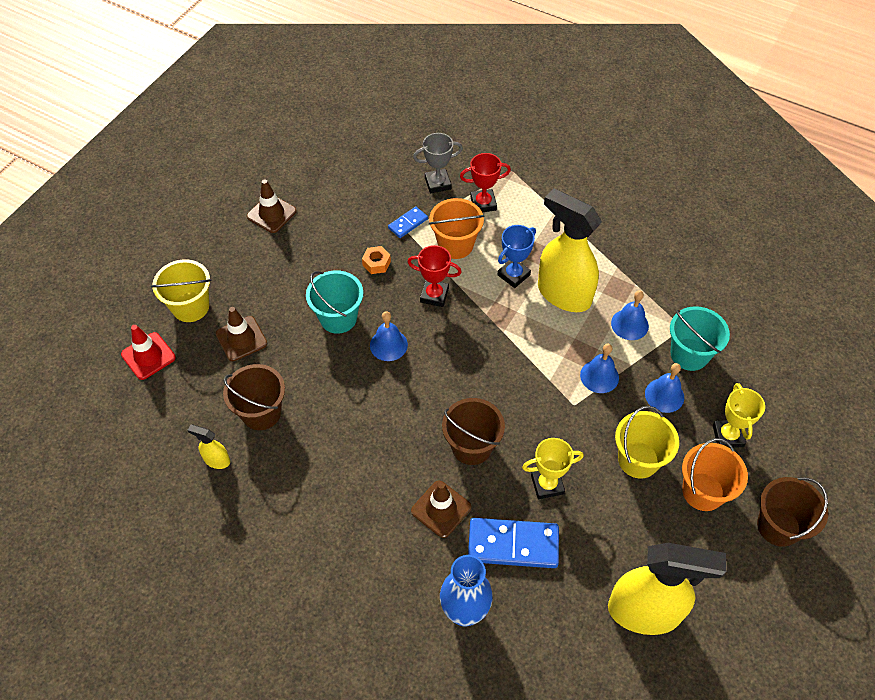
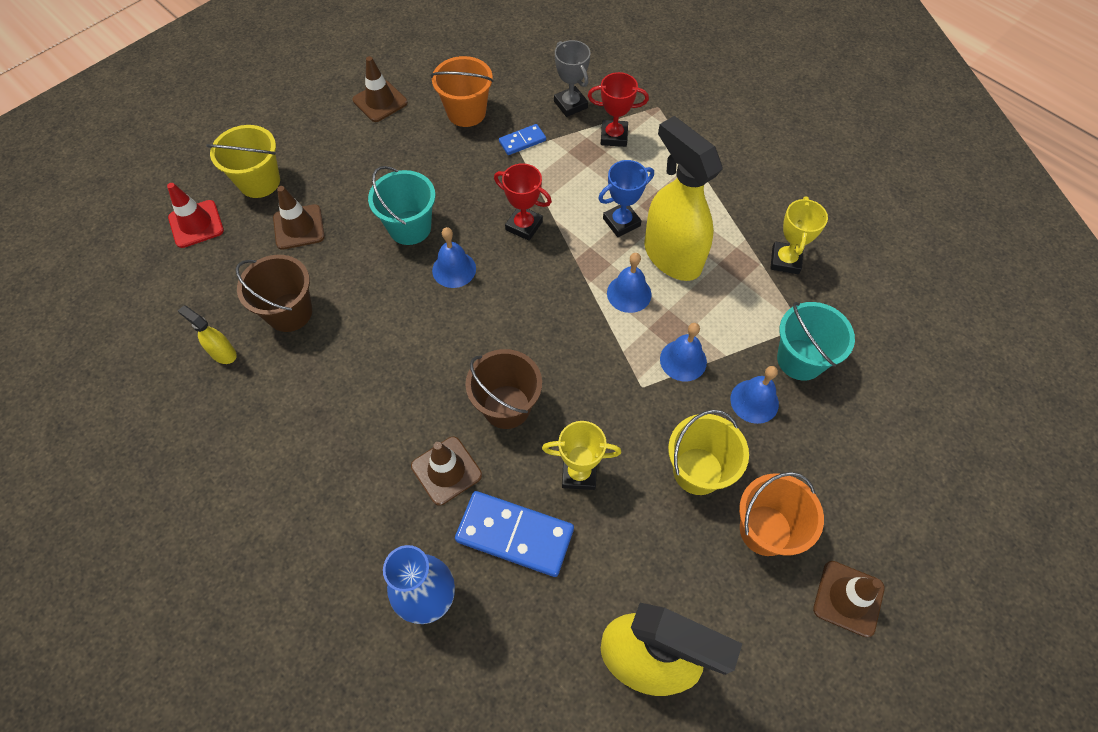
camera: 15 degrees right, 5 degrees up
orange nut [362,246,391,274] -> none
grey trophy [413,133,463,193] -> grey trophy turned 60 degrees clockwise [554,40,590,117]
orange bucket [429,198,485,259] -> orange bucket moved to [430,56,494,127]
blue bell [611,290,649,340] -> blue bell moved to [607,253,652,313]
yellow trophy [713,383,765,448] -> yellow trophy moved to [770,197,828,274]
brown bucket [757,477,828,547] -> brown traffic cone [813,561,885,637]

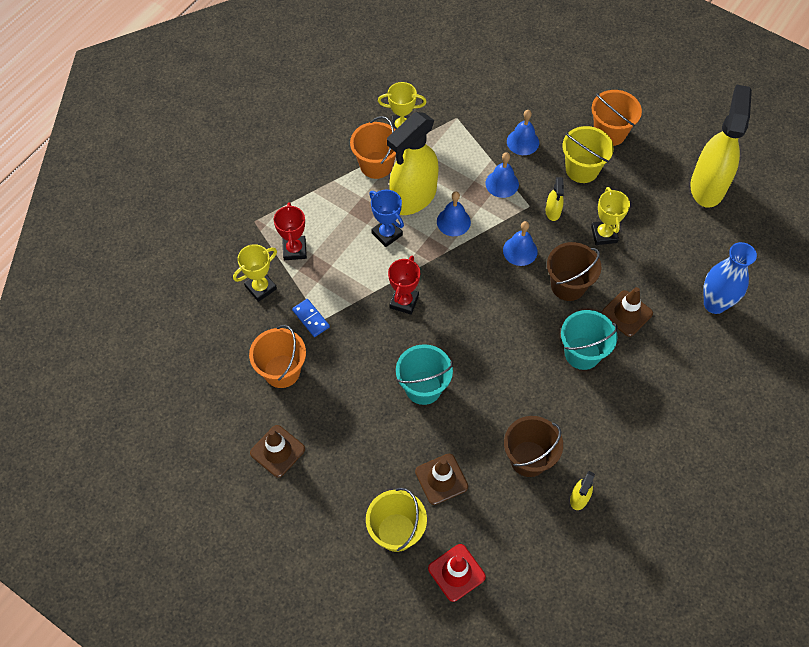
camera: 100 degrees left, 0 degrees up
blue bell [432,227,476,288] -> blue bell moved to [503,221,538,266]
blue domino [455,491,574,577] -> none
grey trophy [554,40,590,117] -> yellow trophy [233,244,277,302]
turquoise bucket [777,302,855,381] -> turquoise bucket moved to [561,310,618,370]
brown traffic cone [813,561,885,637] -> none
none -> orange bucket [350,116,396,179]
none -> yellow spray bottle [546,177,564,221]

